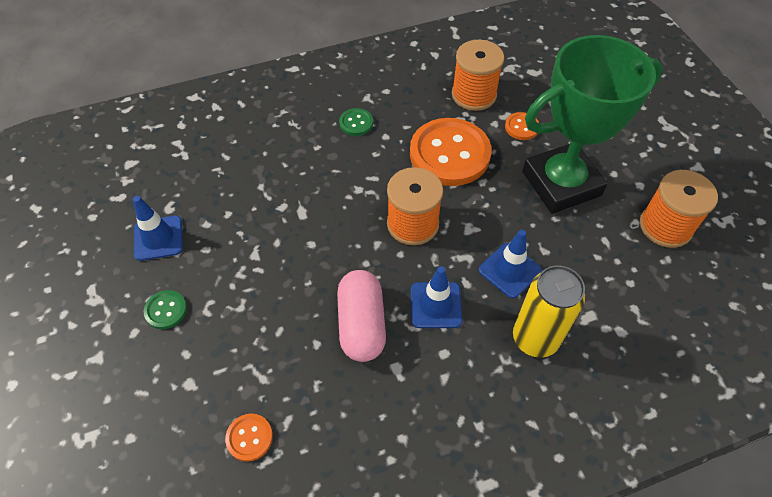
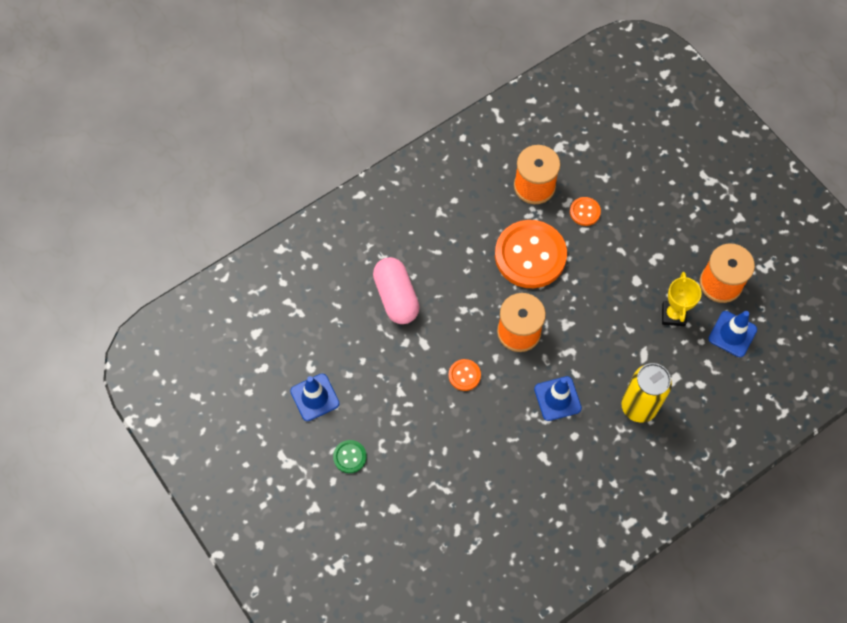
camera: 15 degrees left, 10 degrees up
orange button [225,414,273,462] -> orange button moved to [448,359,481,391]
pink capsule [337,270,386,362] -> pink capsule moved to [373,257,420,324]
green button [339,108,373,136] -> none
blue traffic cone [479,230,542,298] -> blue traffic cone moved to [708,311,757,357]
green trophy [522,35,663,214] -> none
none -> yellow trophy [662,272,702,326]

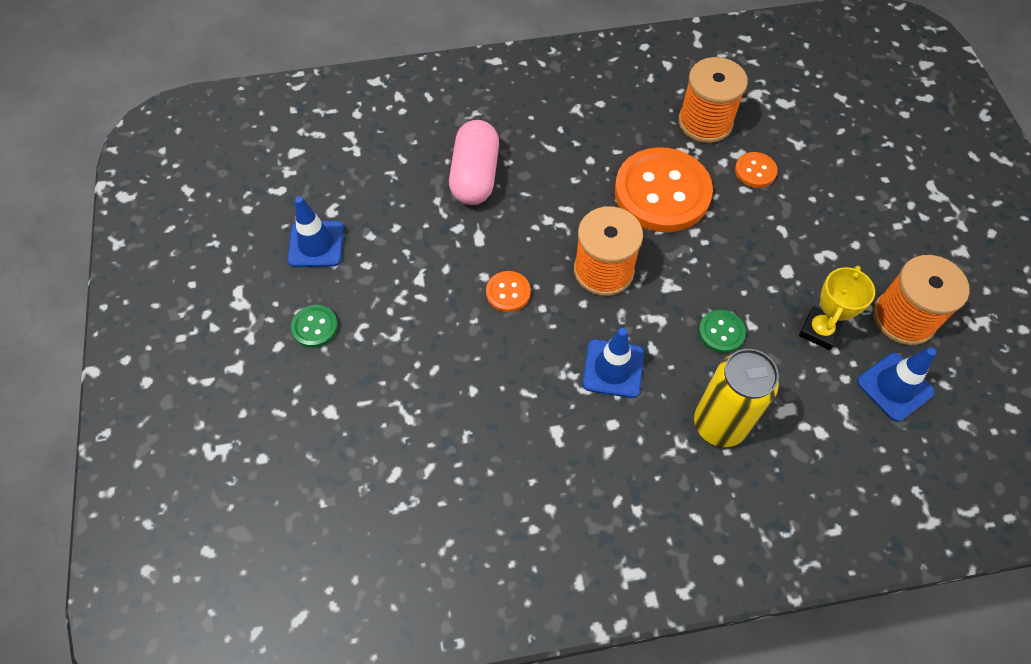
camera: 25 degrees right, 5 degrees down
none -> green button [699,310,746,353]

